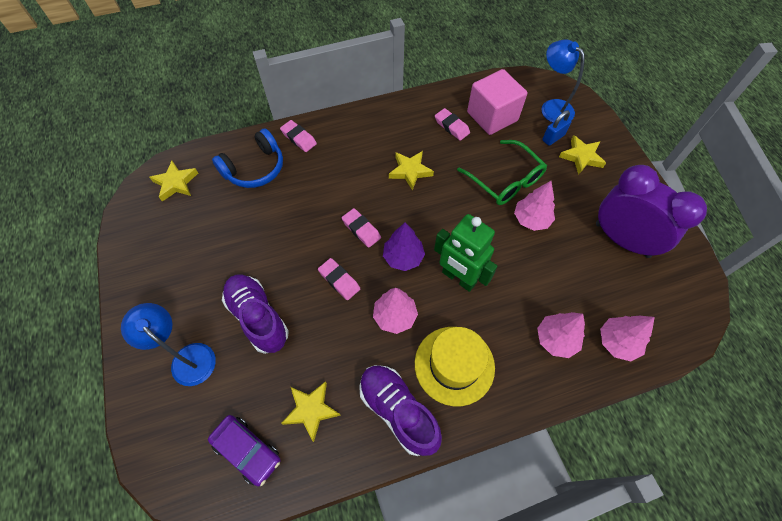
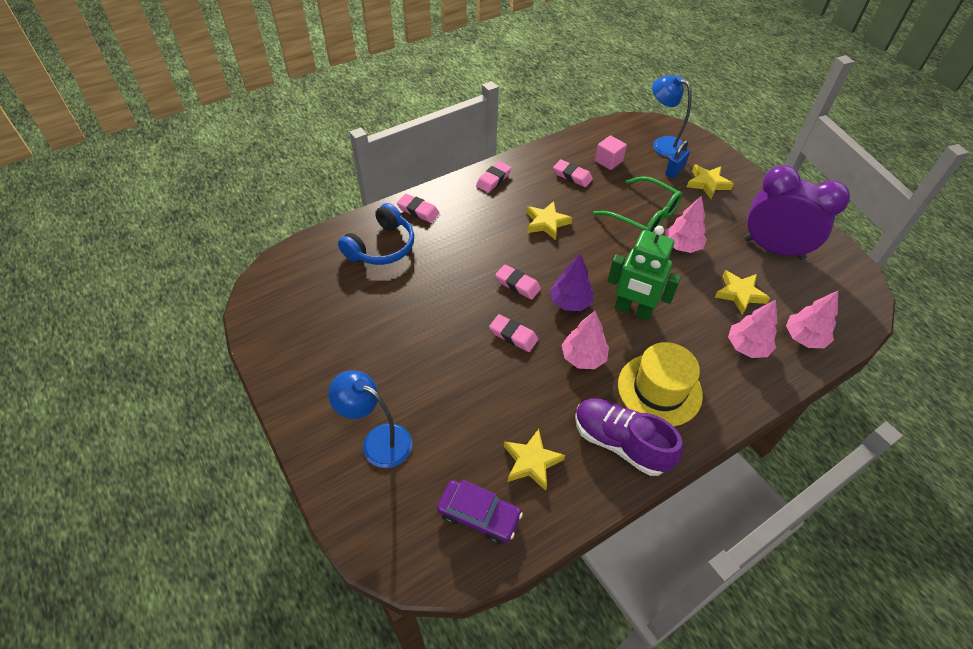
camera: 15 degrees left, 10 degrees down
yellow star [149,161,198,202] -> yellow star moved to [715,270,770,315]
purple shoe [222,275,289,354] -> none
pink cube [467,69,527,135] -> pink cube [595,135,627,170], size x0.54
none -> pink eraser [476,161,511,193]

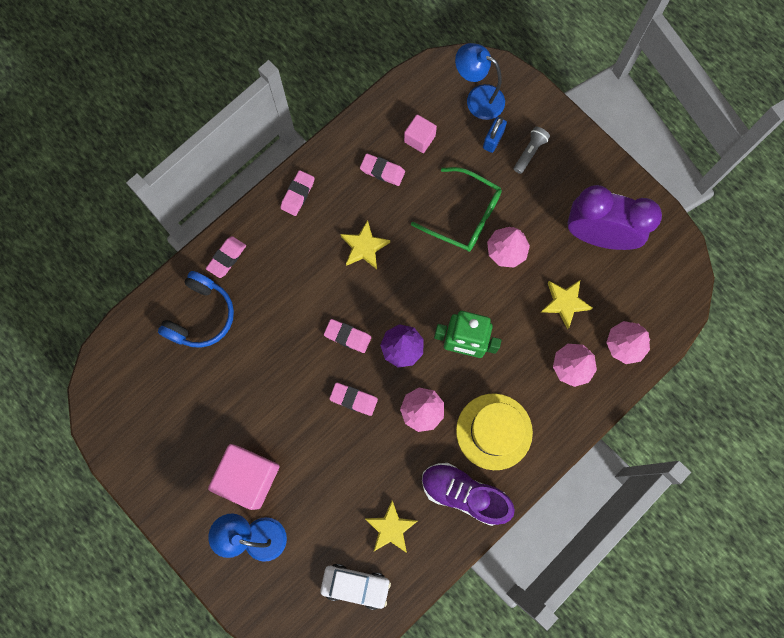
camera: 10 degrees left, 25 degrees up
pink eraser [397,194,440,223] -> pink eraser turned 75 degrees counterclockwise [206,236,246,278]
purple car [437,480,523,544] -> white car [320,564,391,610]
yellow star [687,165,734,199] -> grey flashlight [514,127,550,174]
none -> pink cube [208,444,279,510]

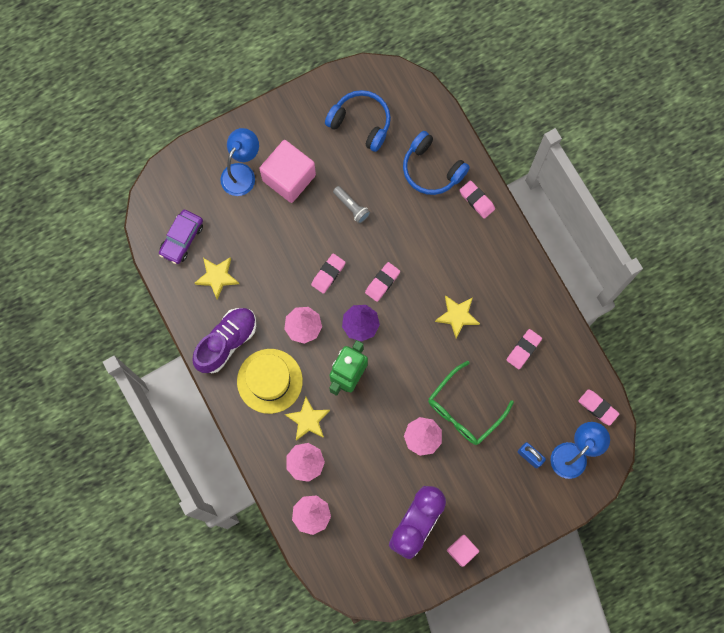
camera: 105 degrees right, 0 degrees up
pink eraser [280,170,315,216] -> pink eraser moved to [578,390,619,426]
white car [320,564,391,610] -> purple car [159,210,203,264]
pink cube [404,114,437,153] -> pink cube moved to [447,535,479,567]
grey flashlight [514,127,550,174] -> grey flashlight moved to [333,186,370,224]
yellow star [541,280,593,329] -> yellow star moved to [285,397,330,441]
none -> blue headphones [325,90,391,152]

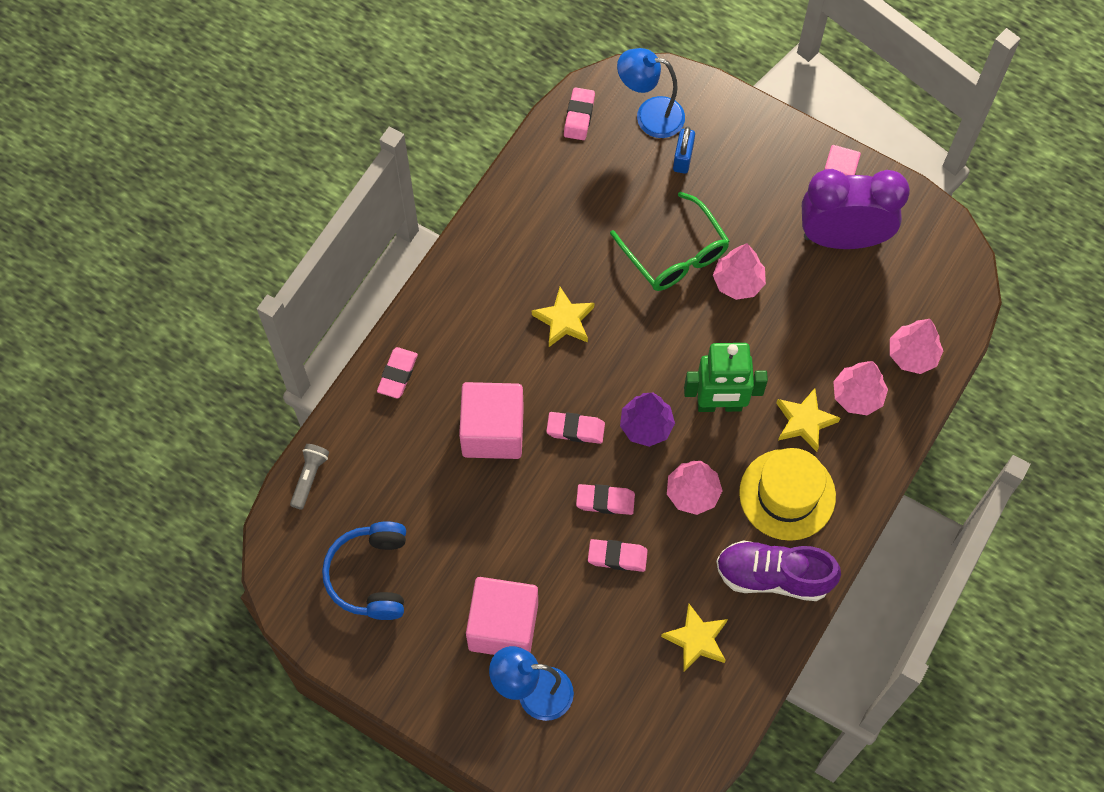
camera: 120 degrees left, 10 degrees down
purple car [159,210,203,264] -> none
grey flashlight [333,186,370,224] -> grey flashlight moved to [290,444,329,510]
blue headphones [403,131,470,195] -> none
green glasses [428,361,514,445] -> green glasses turned 45 degrees clockwise [610,192,730,291]
pink eraser [507,329,542,369] -> pink eraser moved to [588,539,648,572]
none -> pink cube [459,382,524,459]

